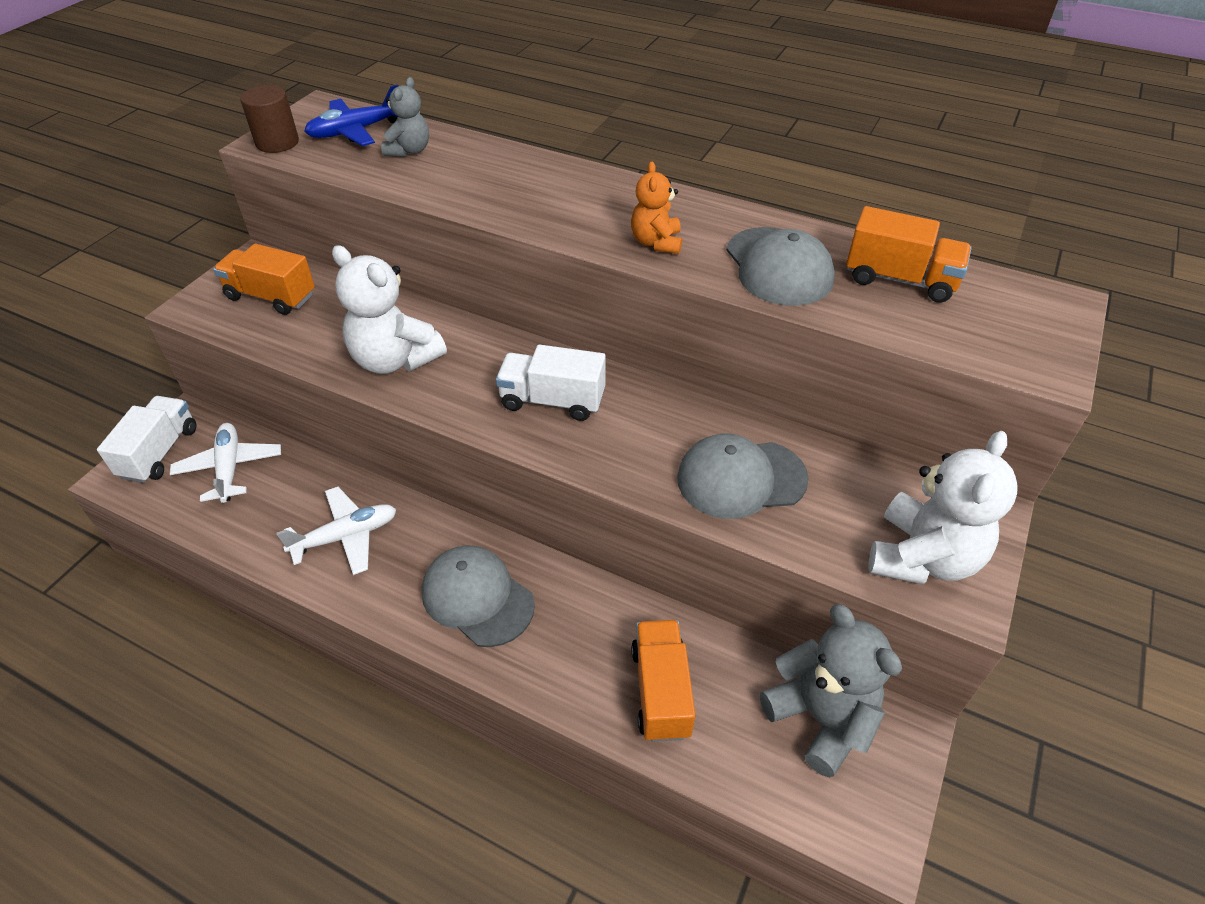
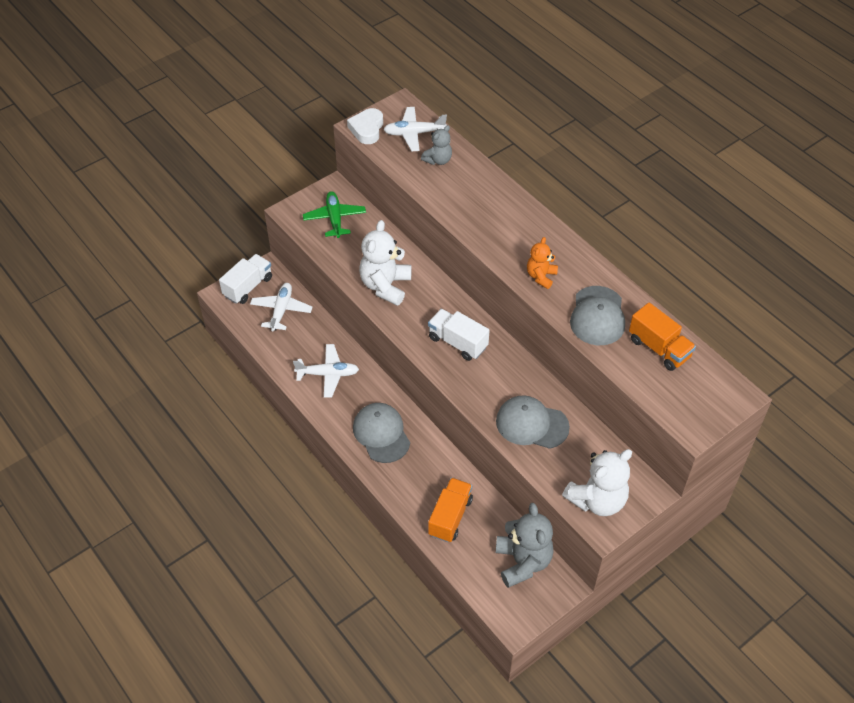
camera: 25 degrees right, 5 degrees up
orange truck [213,243,315,315] -> green plane [303,191,366,238]
brown cylinder [240,85,299,153] -> white heart [347,108,383,144]
blue plane [304,85,399,146] -> white plane [383,107,447,151]
white teddy bear [332,245,447,374] -> white teddy bear turned 45 degrees clockwise [359,220,411,306]

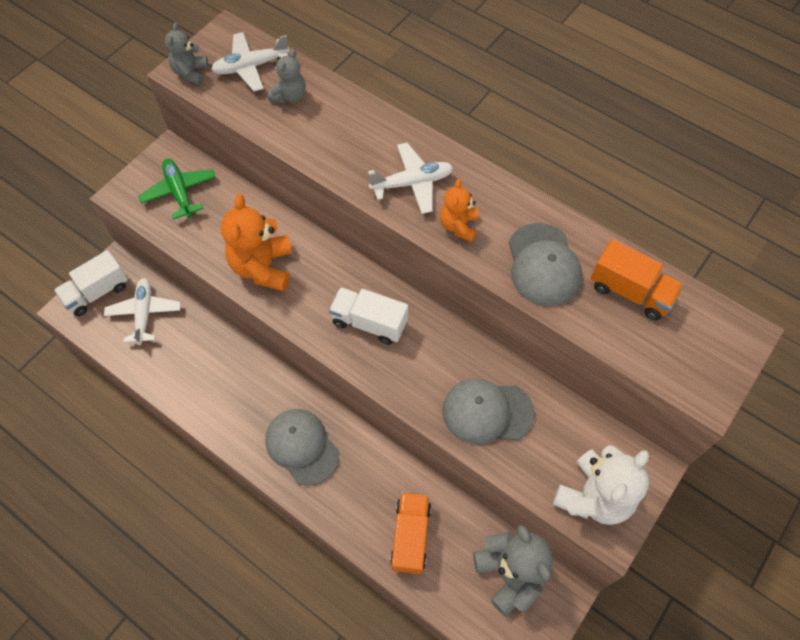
camera: 15 degrees left, 10 degrees up
white truck [219,254,272,304] -> white truck turned 150 degrees counterclockwise [54,250,128,316]
white plane [293,344,359,398] -> white plane moved to [368,143,453,214]
white heart [347,108,383,144] -> grey teddy bear [165,22,208,85]
white teddy bear [359,220,411,306] -> orange teddy bear [221,194,292,291]

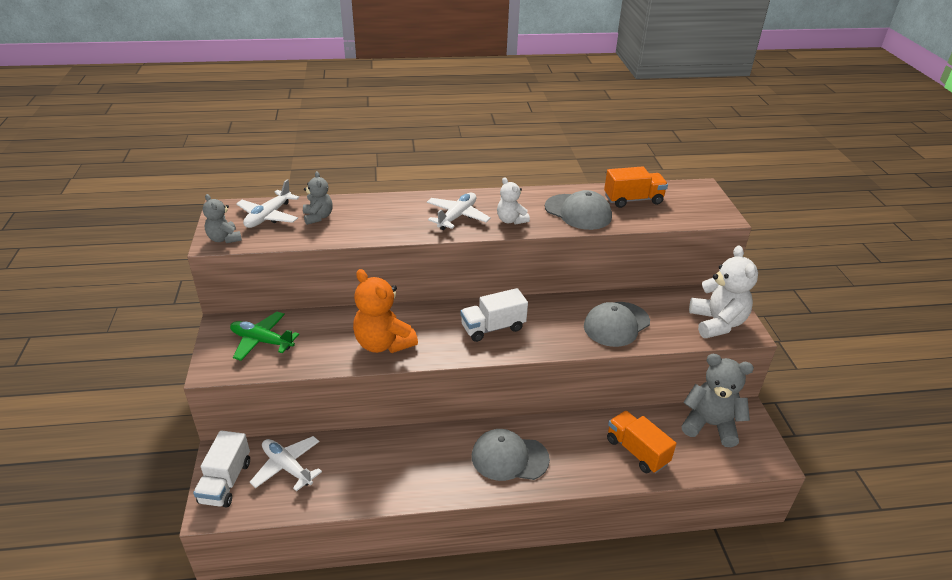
camera: 45 degrees left, 25 degrees down
orange teddy bear [440,179,479,242] -> white teddy bear [497,177,530,225]

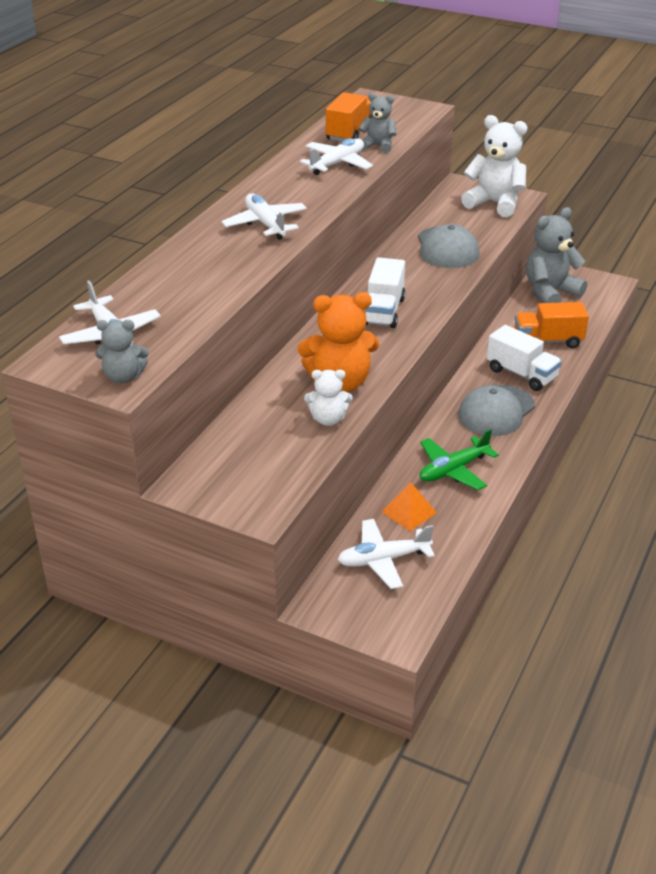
camera: 55 degrees left, 0 degrees up
white truck [193,430,250,508] -> white truck moved to [487,325,562,391]
green plane [230,312,299,361] -> green plane moved to [420,429,499,490]
grey teddy bear [303,171,333,225] -> grey teddy bear moved to [359,93,396,153]
white teddy bear [497,177,530,225] -> white teddy bear moved to [304,370,353,426]
grey cap [545,190,612,230] -> white plane [300,138,373,175]
none -> orange pyramid [381,482,437,531]

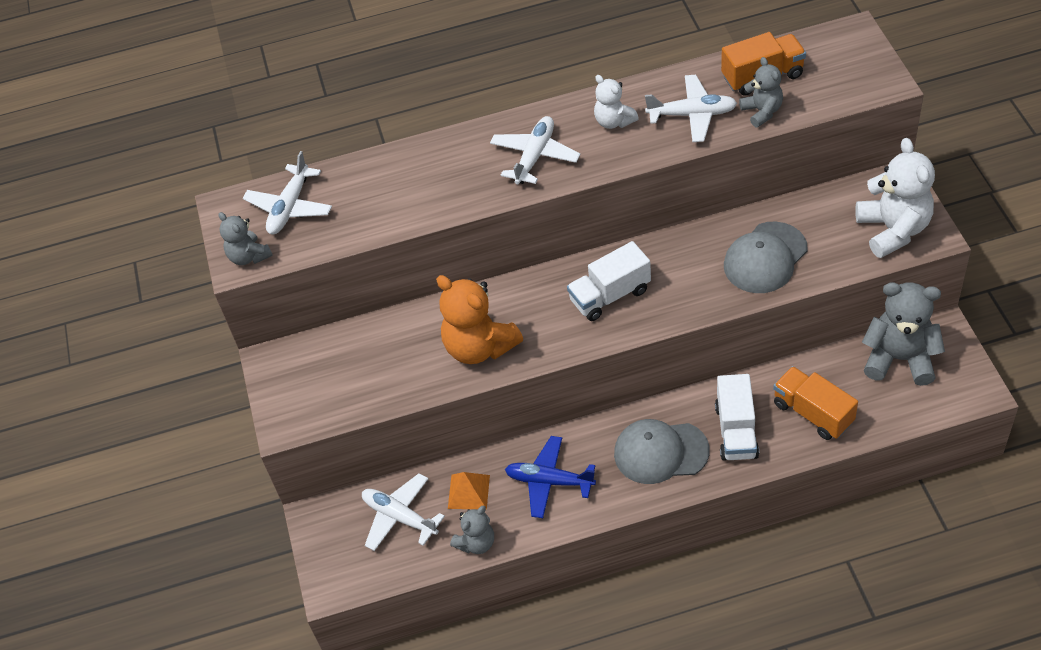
camera: 55 degrees right, 15 degrees up
white teddy bear [304,370,353,426] -> white teddy bear moved to [594,75,639,129]
green plane [420,429,499,490] -> blue plane [505,436,596,518]
none -> grey teddy bear [450,506,494,554]

